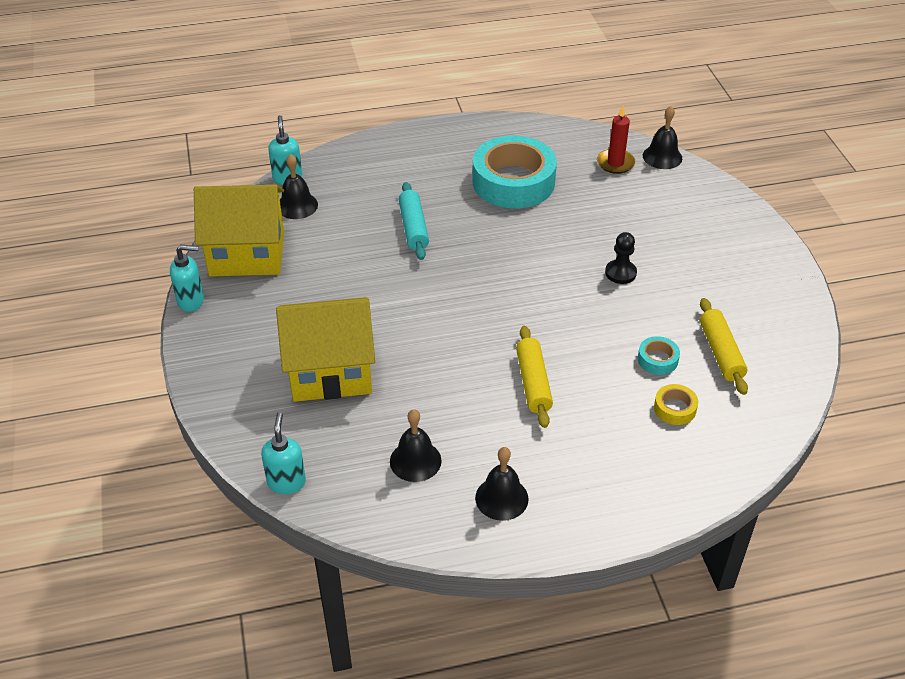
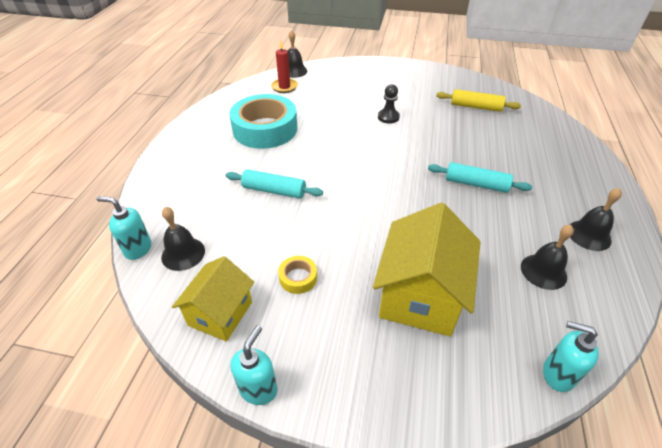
camera: 65 degrees left, 0 degrees up
yellow house [194,185,284,277] -> yellow house [172,256,254,342], size x0.63
yellow rolling pin [516,326,553,428] -> turquoise rolling pin [428,162,532,193]
turquoise tape [638,336,680,375] -> none
yellow tape [654,384,698,425] -> yellow tape moved to [278,256,317,294]

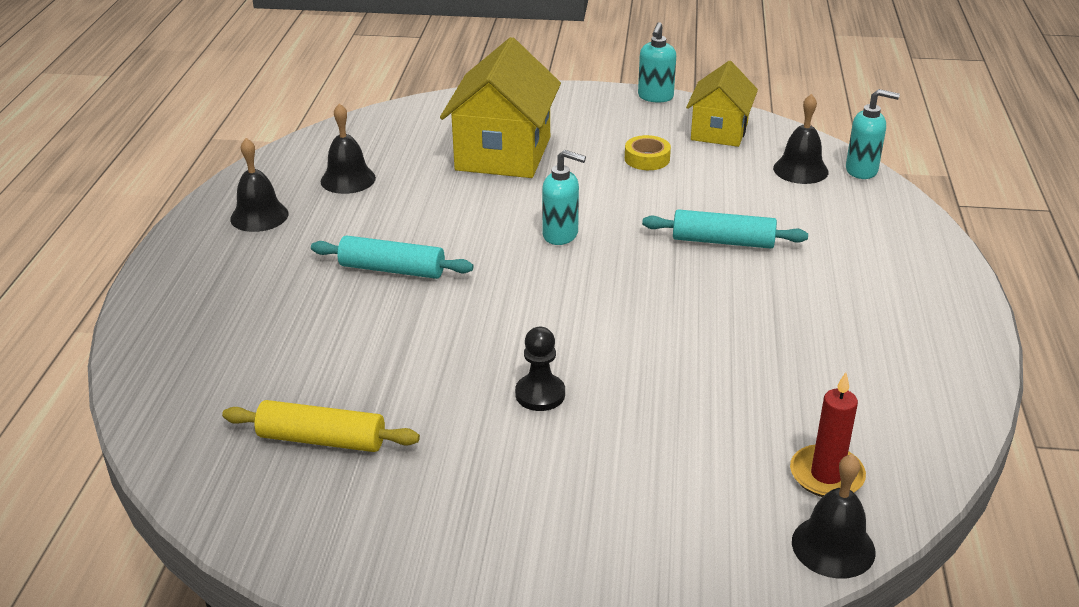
camera: 175 degrees right, 10 degrees down
turquoise tape [229,94,297,149] -> none
turquoise soap dispenser [543,321,599,392] -> turquoise soap dispenser moved to [542,150,586,245]

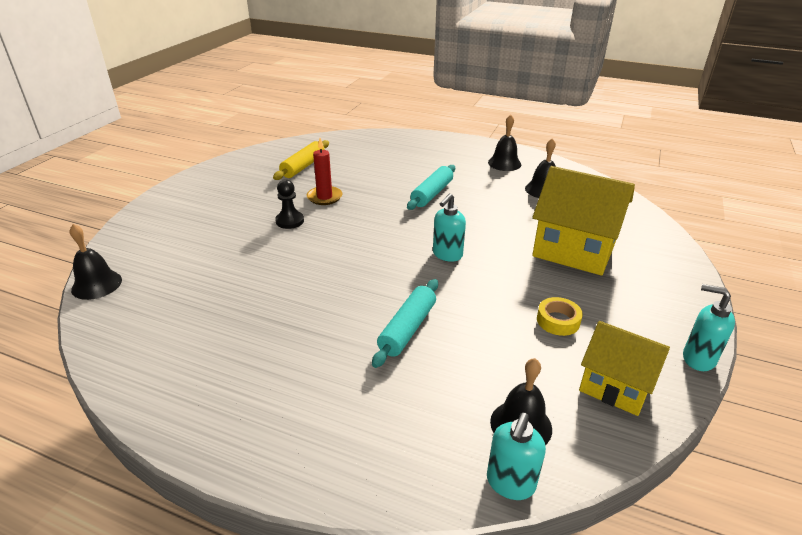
camera: 105 degrees right, 0 degrees up
red candle [790,372,866,497] -> red candle moved to [307,138,342,205]

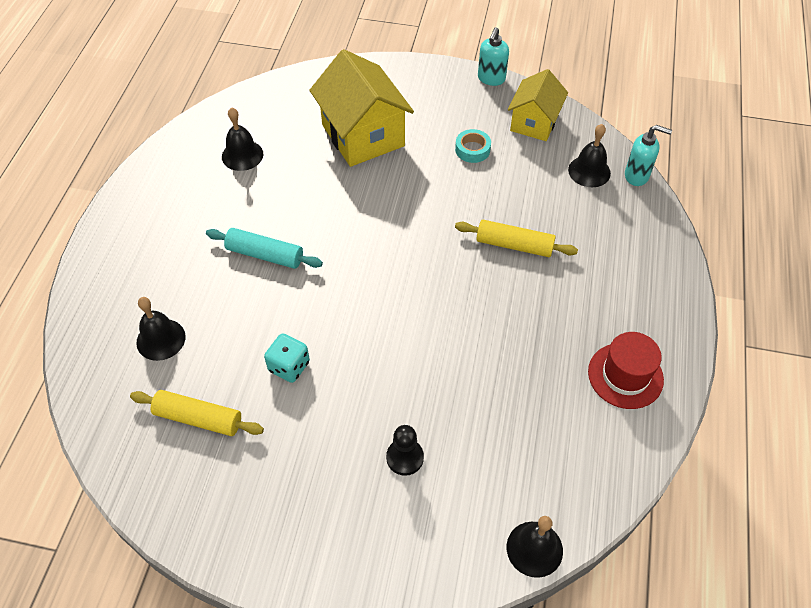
camera: 100 degrees left, 20 degrees up
black pawn [275,179,304,229] -> black pawn moved to [386,425,424,476]
red candle [307,138,342,205] -> turquoise dice [264,333,310,383]
turquoise rolling pin [372,279,438,368] -> yellow rolling pin [455,220,578,257]
turquoise soap dispenser [433,193,466,262] -> none
black bell [488,115,521,171] -> black bell moved to [136,297,186,361]
yellow house [532,166,635,276] -> yellow house turned 45 degrees counterclockwise [309,49,414,167]
yellow tape [537,297,583,336] -> turquoise tape [455,129,491,163]
none -> red hat [588,332,664,409]

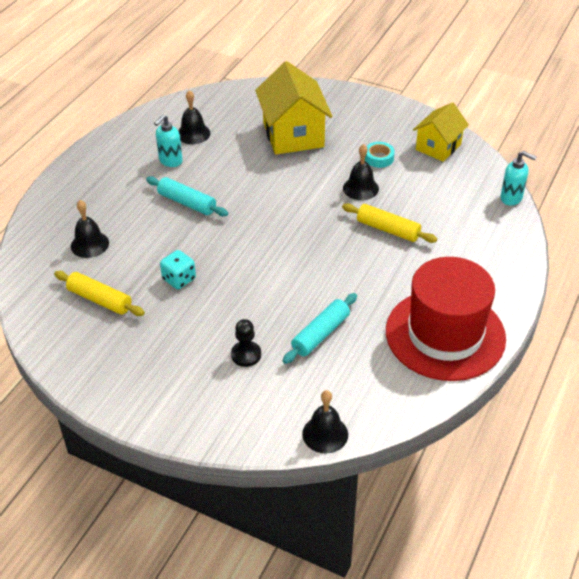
camera: 15 degrees right, 10 degrees down
turquoise soap dispenser [478,27,509,86] -> turquoise soap dispenser moved to [154,115,183,167]
black bell [568,124,611,187] -> black bell moved to [343,144,379,200]
red hat [588,332,664,409] -> red hat [386,257,506,381], size x1.90
none -> turquoise rolling pin [283,293,357,364]

